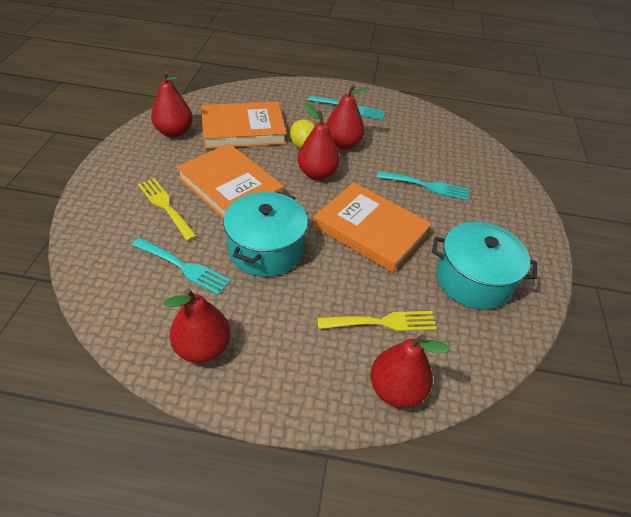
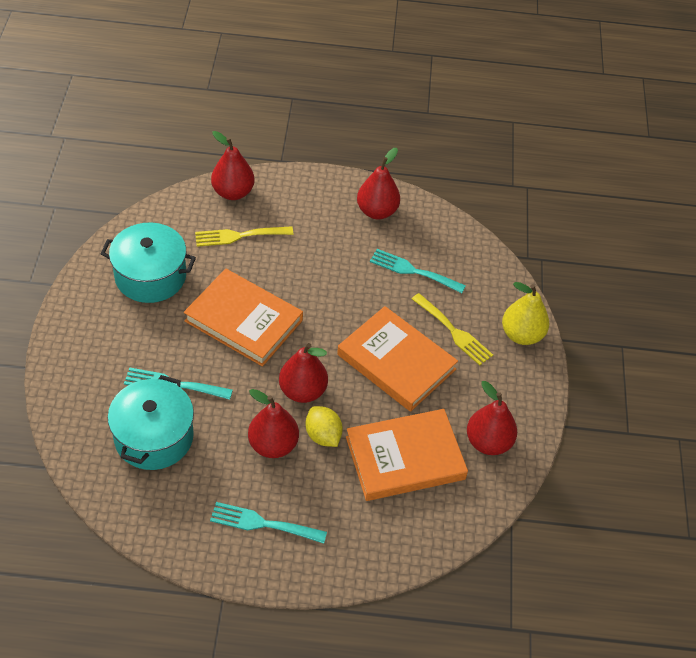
camera: 175 degrees right, 5 degrees up
turquoise pot [223,192,308,277] -> turquoise pot moved to [108,375,194,470]
none -> yellow pear [502,282,549,345]

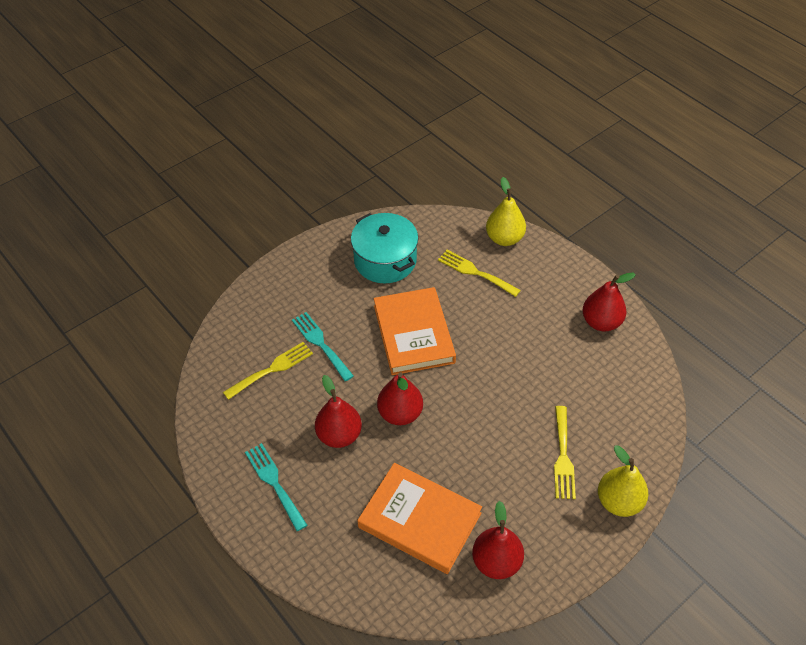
camera: 50 degrees right, 0 degrees up
turquoise pot [108,375,194,470] -> yellow fork [223,342,313,400]
red pear [211,131,254,200] -> yellow pear [486,177,526,246]
yellow lemon [306,406,343,447] -> none
orange book [337,306,458,412] -> none
turquoise fork [370,249,466,293] -> none

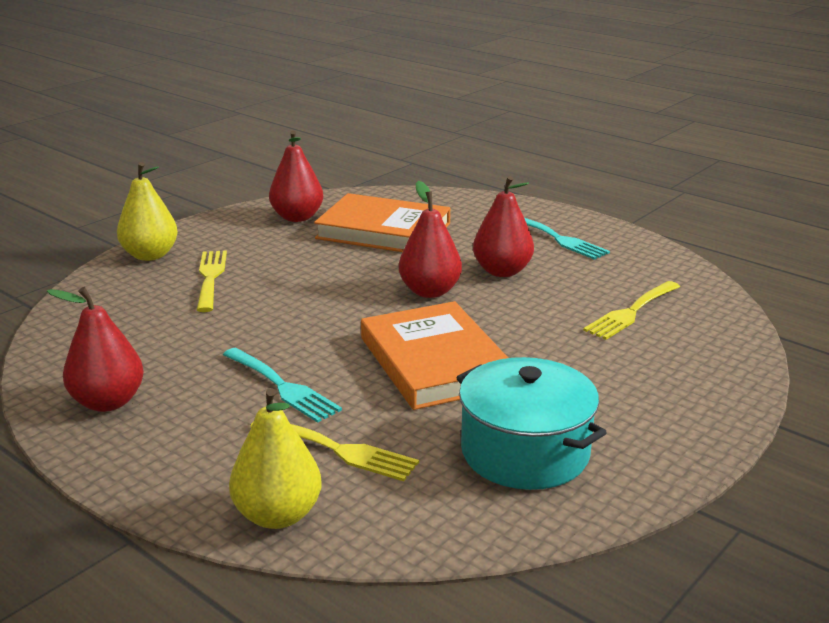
camera: 170 degrees right, 25 degrees down
turquoise fork [292,312,354,381] -> turquoise fork moved to [223,348,342,423]

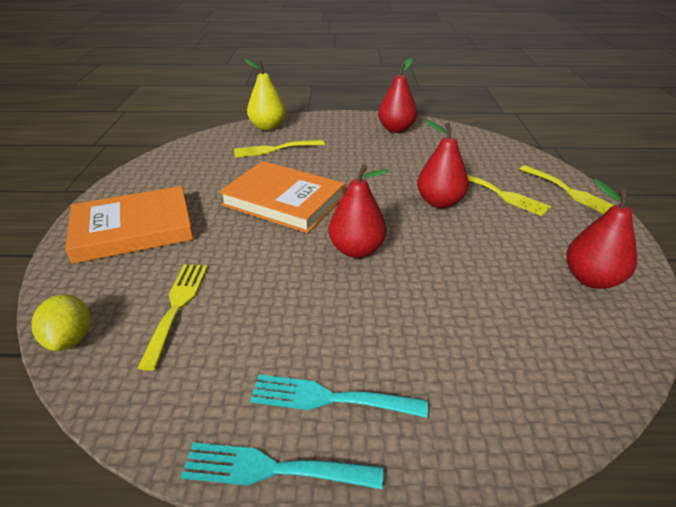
camera: 140 degrees right, 10 degrees up
yellow pear [117,162,178,261] -> yellow fork [520,165,614,214]
turquoise fork [223,348,342,423] -> turquoise fork moved to [181,443,383,489]
orange book [314,193,450,252] -> orange book moved to [65,186,194,264]
turquoise pot [456,357,607,490] -> none
red pear [473,176,534,277] -> red pear moved to [417,120,469,208]
none -> yellow lemon [31,294,90,351]

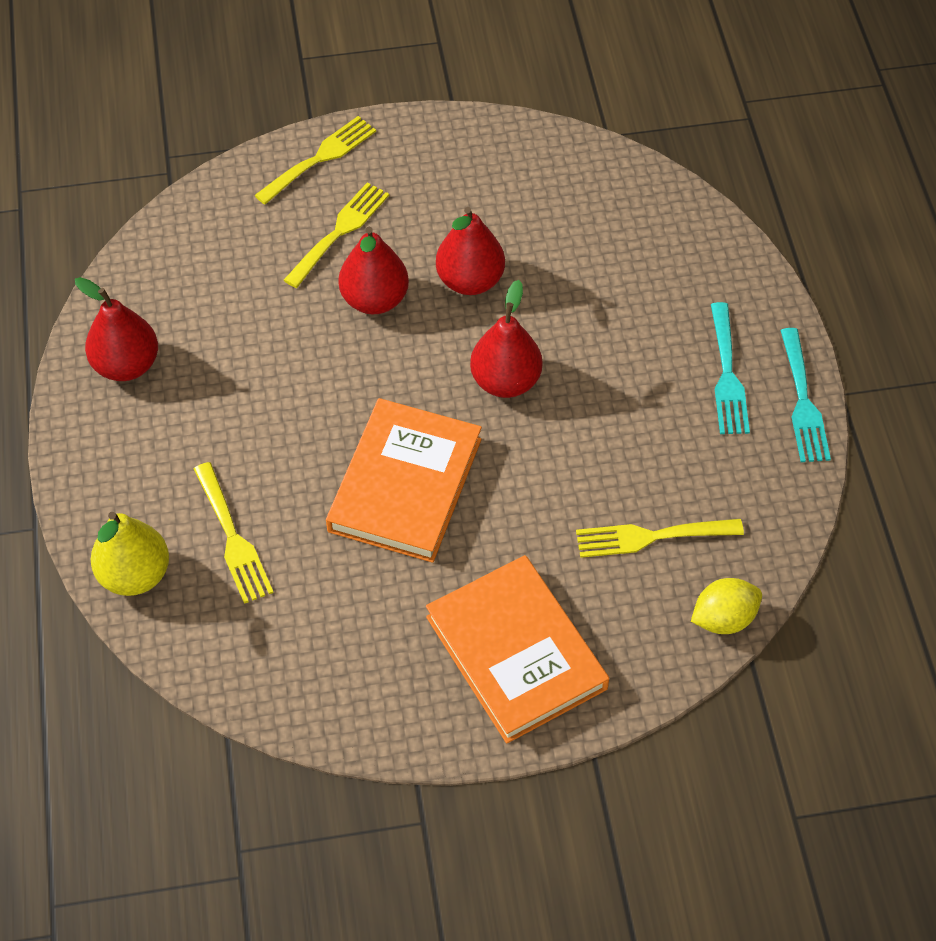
camera: 100 degrees left, 20 degrees up
red pear [566,179,637,289] -> red pear moved to [436,207,505,295]

